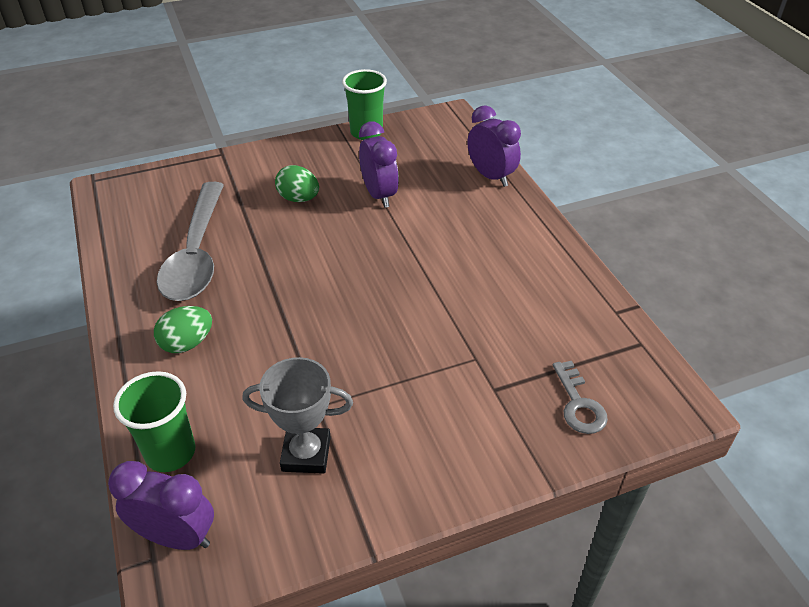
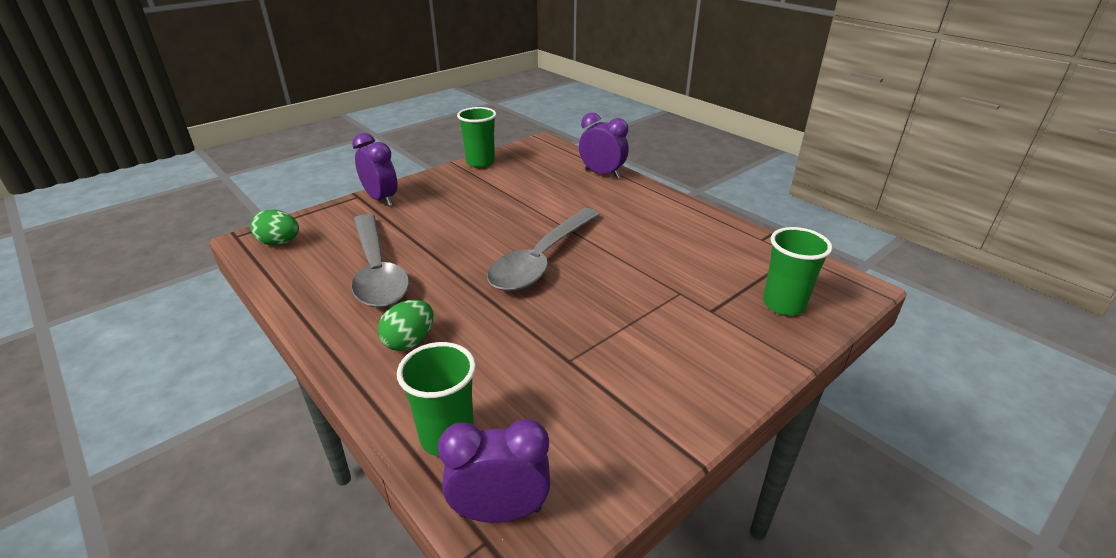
camera: 20 degrees left, 10 degrees down
grey trophy [242,357,353,474] -> none
green egg [275,165,319,202] -> green egg moved to [250,210,299,246]
purple clock [359,122,399,208] -> purple clock moved to [352,133,398,207]
grey key [553,361,608,434] -> green cup [763,227,832,316]
none -> grey spoon [487,208,600,291]

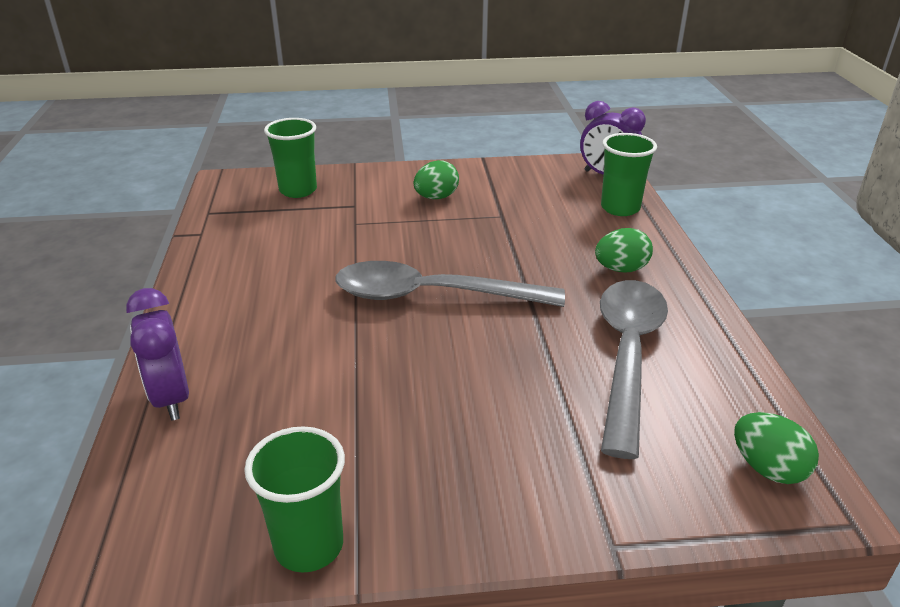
camera: 145 degrees left, 0 degrees up
purple clock [352,133,398,207] -> none
grey spoon [487,208,600,291] -> grey spoon turned 150 degrees counterclockwise [335,261,565,307]
none -> green egg [414,160,459,199]

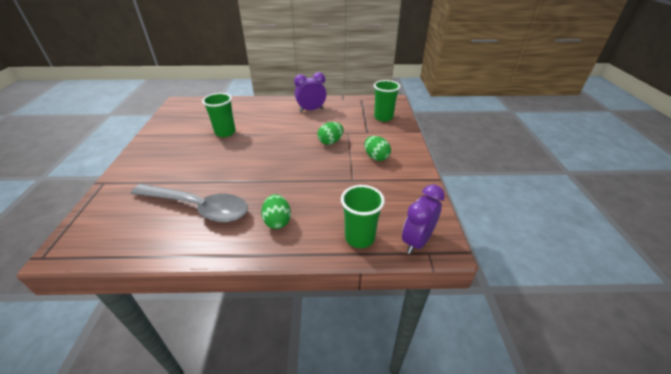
camera: 95 degrees right, 5 degrees up
purple clock [126,288,189,421] -> purple clock moved to [294,72,326,112]
green cup [244,426,345,573] -> green cup moved to [202,93,236,137]
grey spoon [335,261,565,307] -> none
green egg [734,412,819,484] -> green egg moved to [317,122,343,145]

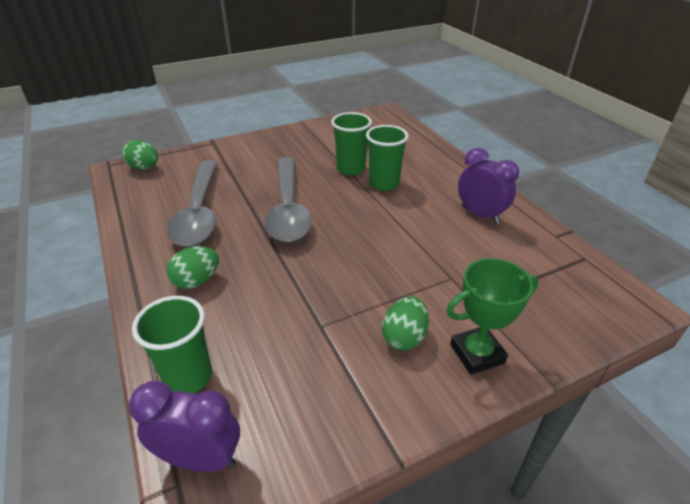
camera: 65 degrees right, 0 degrees up
green egg [317,122,343,145] -> green egg moved to [122,140,158,170]
green cup [374,80,400,122] -> green cup moved to [366,125,409,191]
none -> grey spoon [265,157,312,242]
none -> green trophy [446,258,538,374]

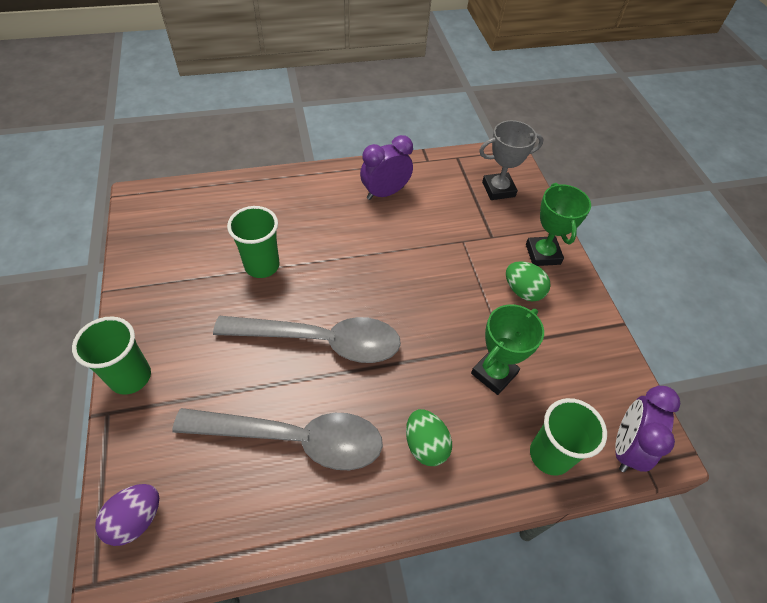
camera: 80 degrees left, 15 degrees up
green egg [122,140,158,170] -> purple egg [95,484,159,546]
green cup [366,125,409,191] -> green cup moved to [72,316,151,395]
none -> green trophy [471,304,544,395]
none -> grey trophy [479,120,544,200]

